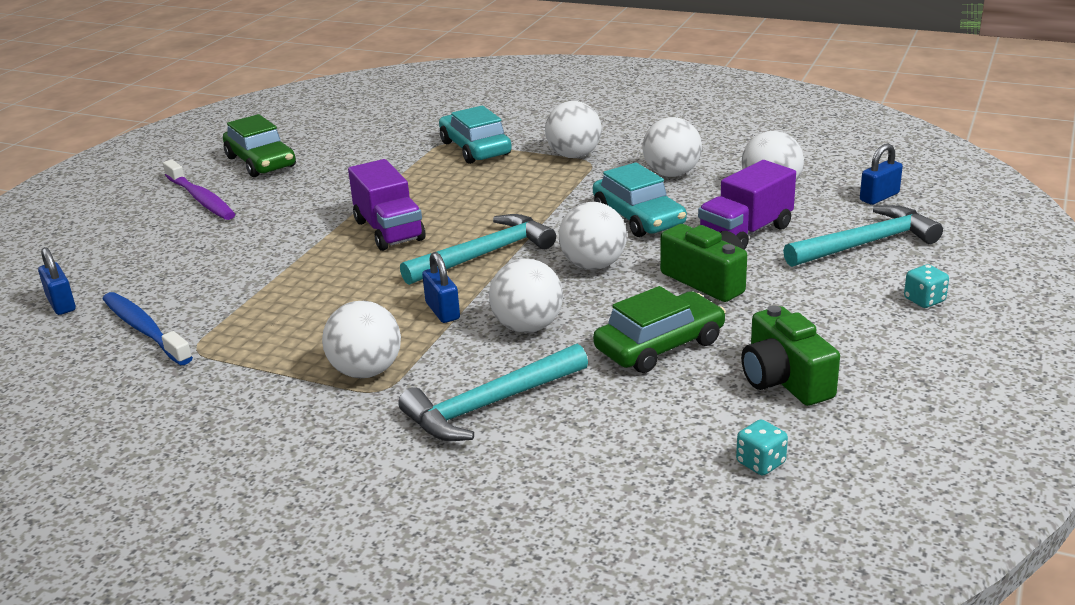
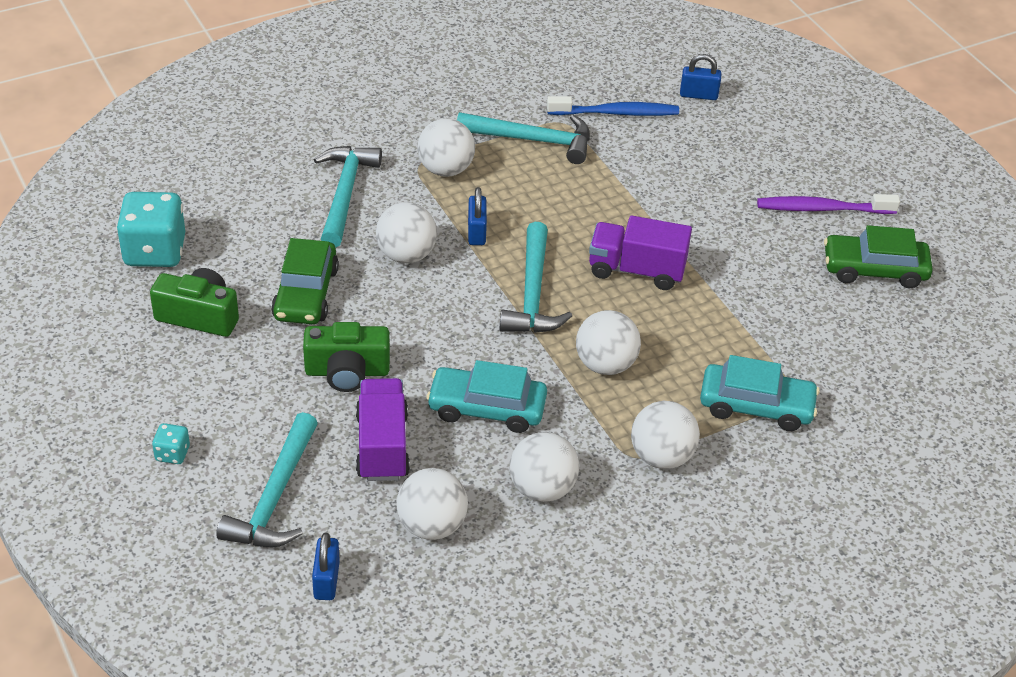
camera: 125 degrees right, 15 degrees up
blue padlock [422,252,460,323] -> blue padlock turned 75 degrees clockwise [468,187,487,245]
white ball [559,202,627,270] -> white ball moved to [576,310,641,375]
turquoise dice [736,419,788,476] -> turquoise dice [116,192,185,267], size x2.16
none -> turquoise hammer [457,112,590,164]

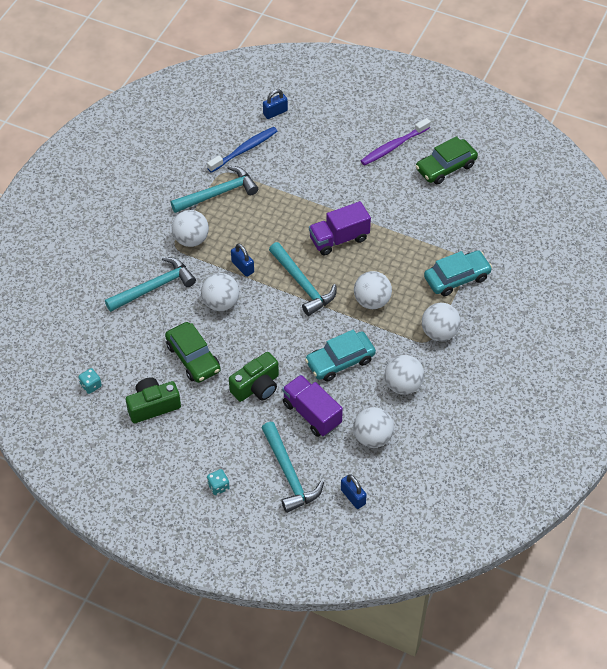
camera: 35 degrees left, 10 degrees up
turquoise dice [116,192,185,267] -> turquoise dice [78,368,102,394], size x0.46
turquoise hammer [314,146,382,248] -> turquoise hammer turned 90 degrees clockwise [105,257,196,312]

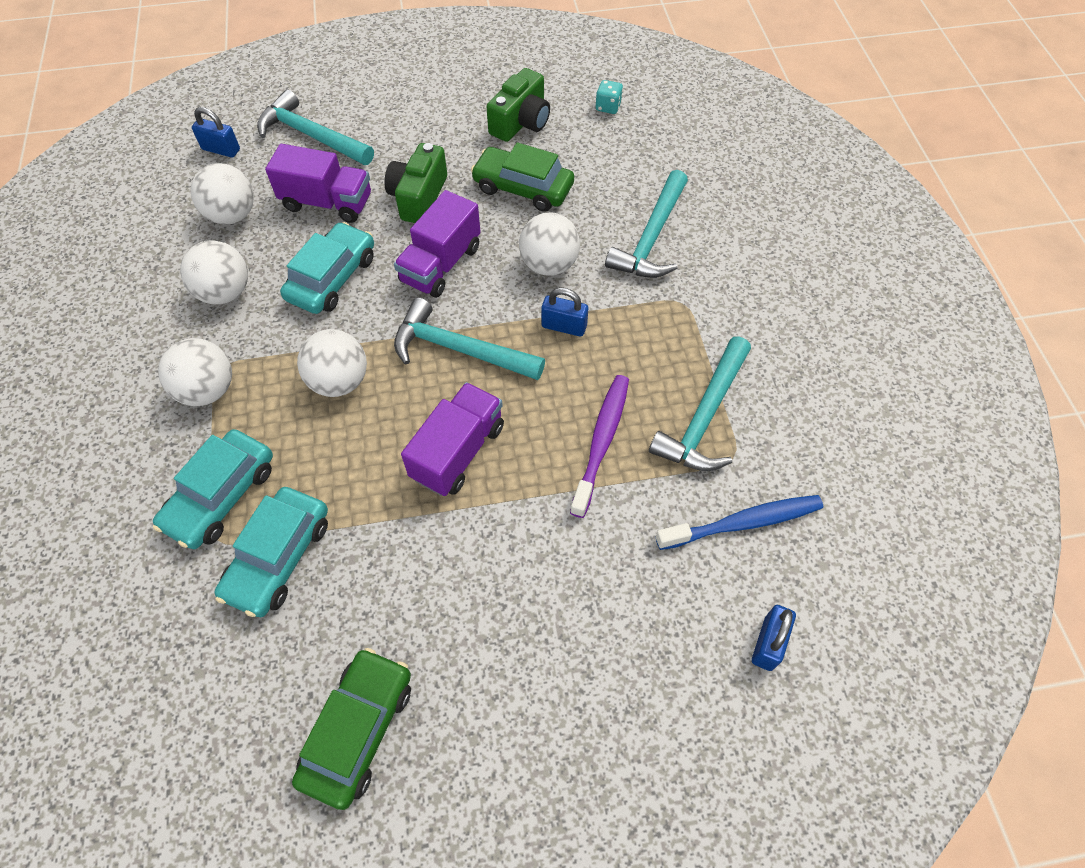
camera: 145 degrees right, 5 degrees up
white ball [172,210,209,247] -> none
blue toothbrush [207,127,277,173] -> blue toothbrush turned 120 degrees counterclockwise [655,495,823,550]
turquoise dice [207,469,230,495] -> none
purple toothbrush [361,118,431,166] -> purple toothbrush moved to [570,375,629,518]
none -> turquoise car [214,487,328,617]
none -> purple truck [394,190,481,298]

